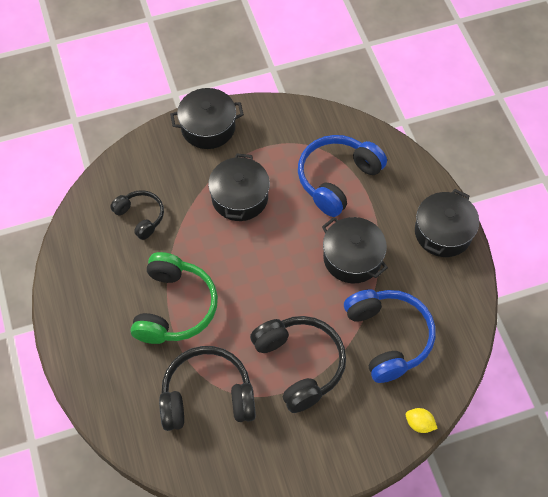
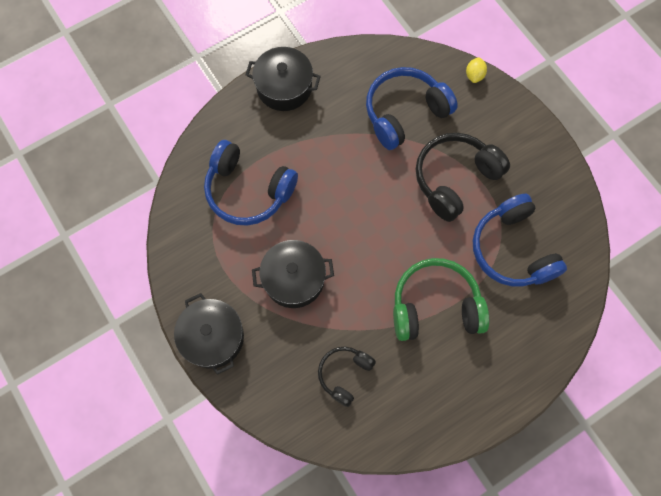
camera: 105 degrees left, 10 degrees up
black headphones [159,346,256,431] -> blue headphones [473,194,567,287]
black pot [322,217,388,283] -> none

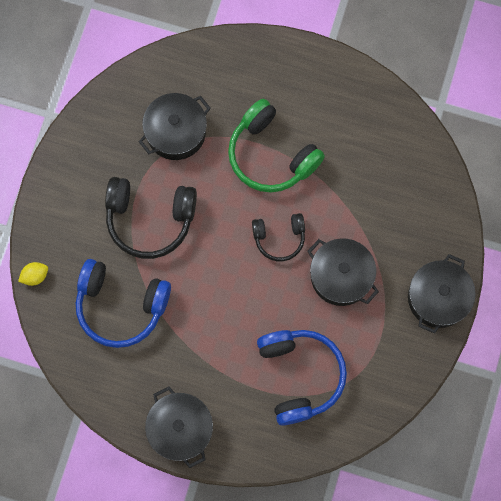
camera: 130 degrees left, 5 degrees up
black headphones [318,347,376,407] -> black headphones moved to [252,213,305,261]
blue headphones [473,194,567,287] -> black pot [139,93,211,160]

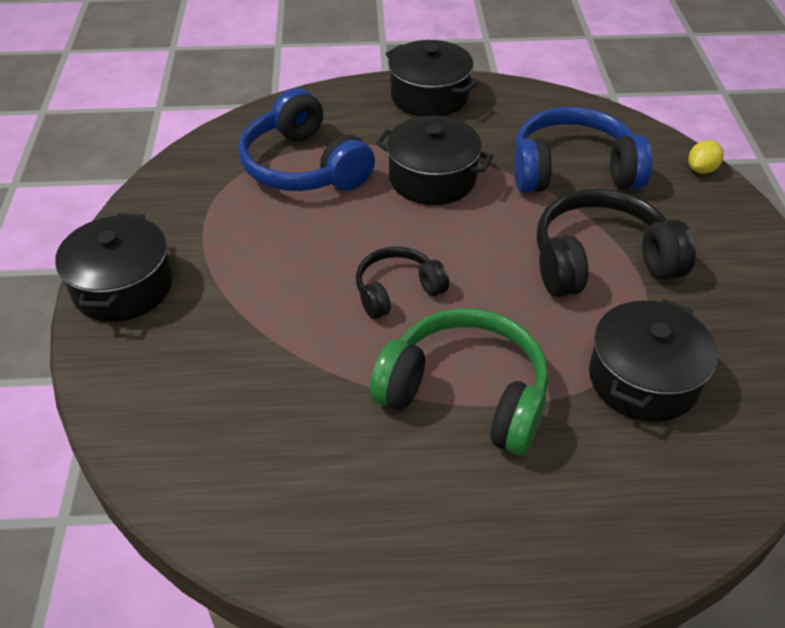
camera: 160 degrees right, 30 degrees down
black pot [307,238,379,306] -> black pot moved to [376,116,493,205]

